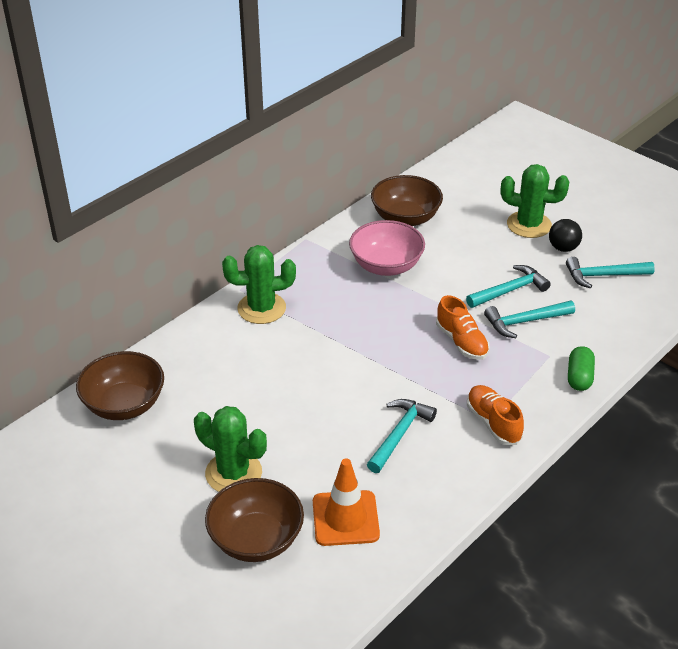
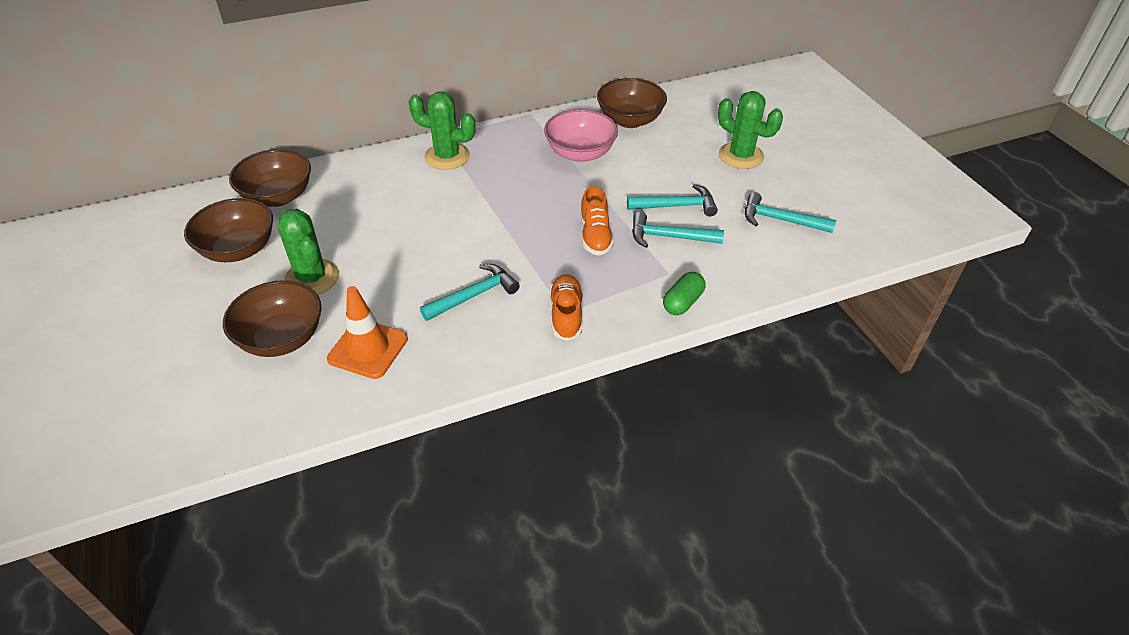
camera: 25 degrees right, 5 degrees up
black ball [549,219,582,252] -> none
none -> brown bowl [184,198,273,262]

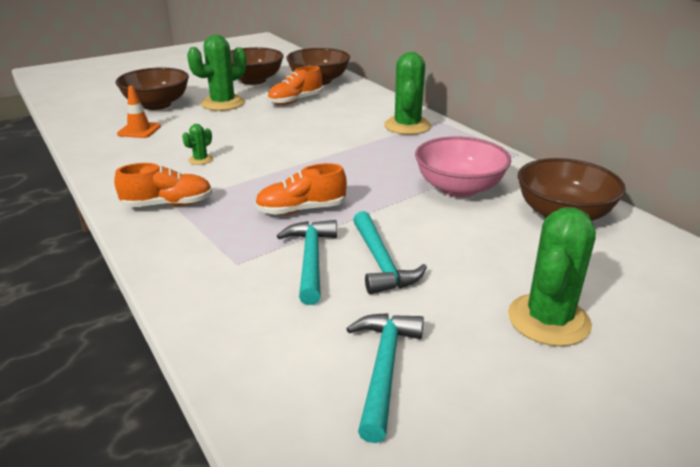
camera: 80 degrees right, 15 degrees down
orange traffic cone [327,286,408,379] -> orange traffic cone [117,86,161,138], size x0.66
turquoise hammer [420,264,520,321] -> green cactus [182,124,213,165]
green capsule [663,272,706,315] -> none
none -> orange shoe [267,66,323,105]

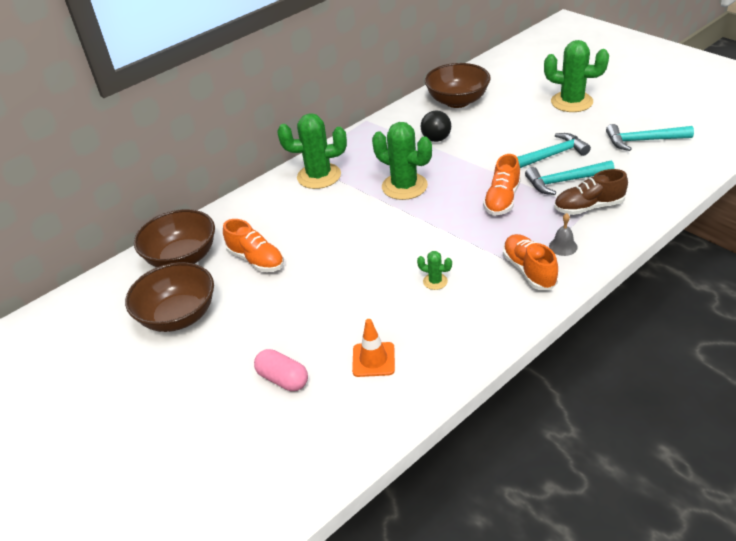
camera: 95 degrees left, 10 degrees up
brown bowl [116,67,189,110] -> pink capsule [254,349,308,391]
green cactus [187,35,246,111] -> green cactus moved to [372,122,432,200]
orange shoe [255,163,347,215] -> orange shoe turned 45 degrees clockwise [483,154,521,216]
pink bowl [415,136,511,198] -> black ball [421,111,451,142]
none -> grey bell [549,213,578,256]
none -> brown shoe [554,169,628,215]

